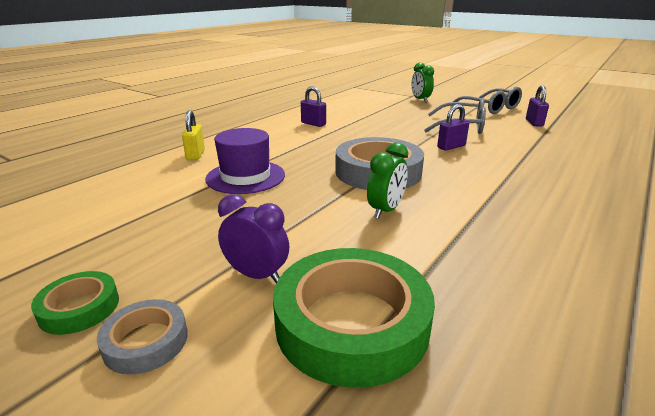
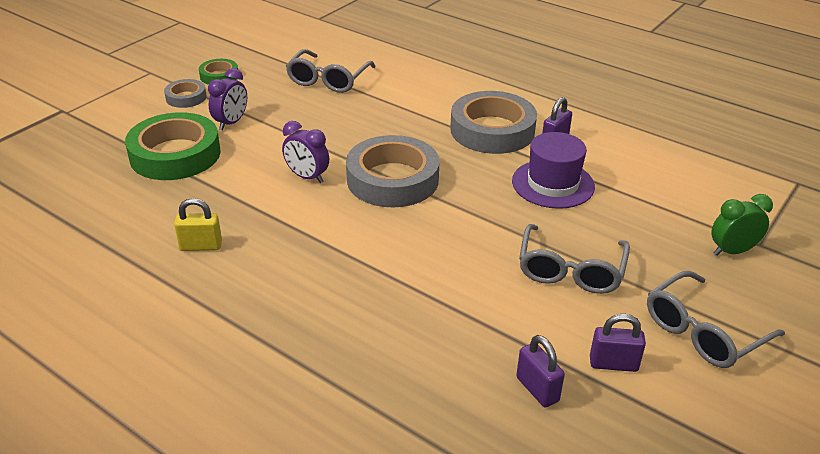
camera: 90 degrees right, 10 degrees up
yellow padlock [182,110,205,160] -> yellow padlock moved to [174,198,222,251]
purple hat [205,128,285,194] -> purple hat moved to [512,132,595,209]
green clock [367,143,408,219] -> purple clock [282,121,329,183]
purple padlock [437,104,469,151] -> purple padlock moved to [516,335,565,408]
none -> grey glasses [286,49,376,93]
none -> grey tape [450,91,537,154]

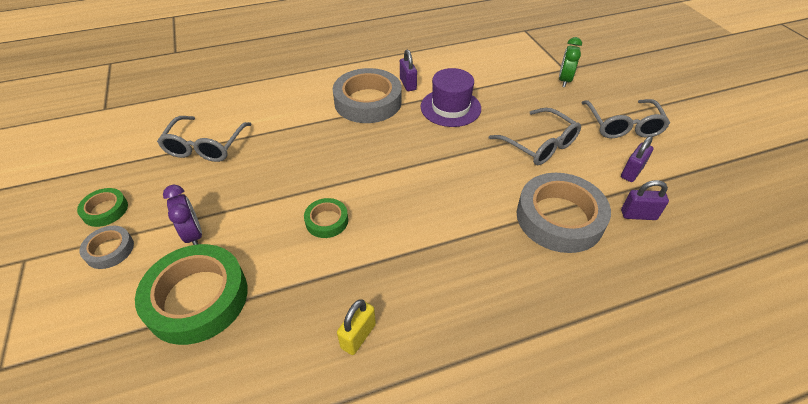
camera: 55 degrees left, 10 degrees up
purple clock [282,121,329,183] -> green tape [304,198,348,238]
grey glasses [286,49,376,93] -> grey glasses turned 45 degrees clockwise [157,116,252,162]
grey tape [346,135,440,207] -> grey tape moved to [517,173,611,253]

